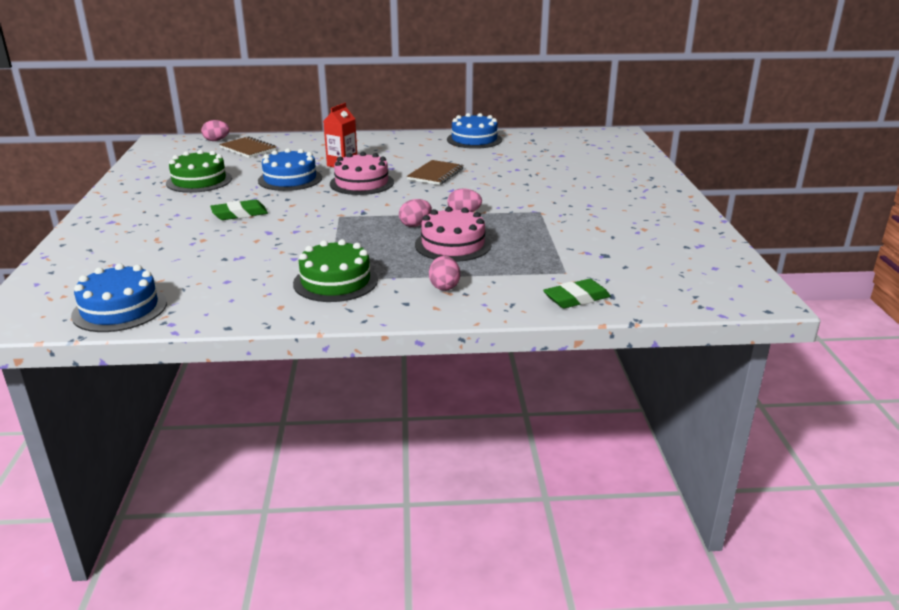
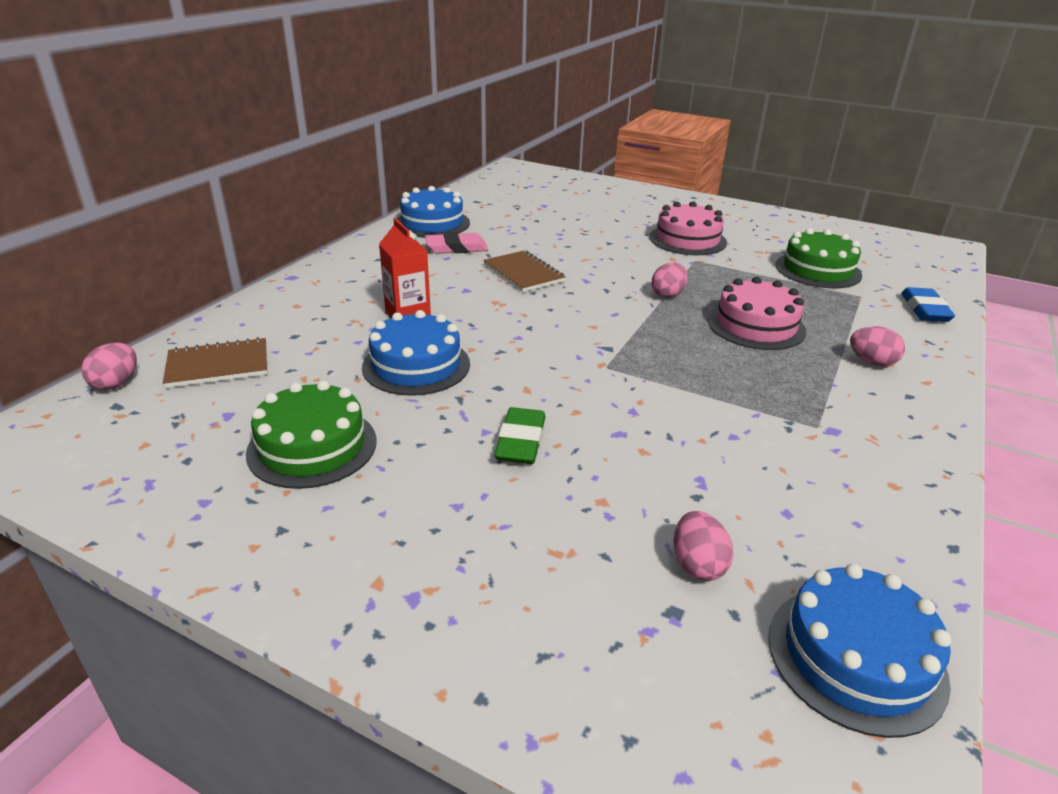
camera: 60 degrees left, 5 degrees up
green cake [293,239,378,302] -> green cake moved to [775,228,862,288]
pink cake [330,152,394,195] -> pink cake moved to [649,201,727,255]
pink egg [399,199,432,227] -> pink egg moved to [674,511,734,581]
green eraser [543,279,611,308] -> blue eraser [901,287,955,322]
none -> pink eraser [425,233,488,254]

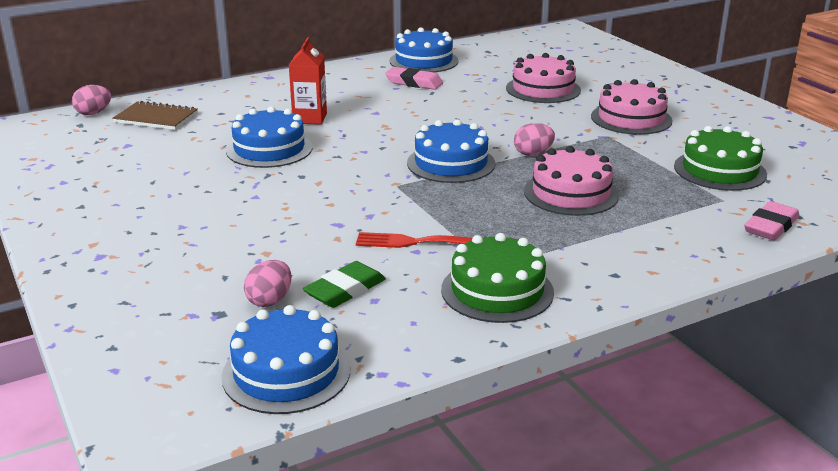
camera: 35 degrees right, 5 degrees down
green cake [246,381,377,489] -> green cake moved to [441,233,554,323]
brown notebook [483,250,565,292] -> none
green eraser [494,407,545,464] -> green eraser moved to [303,261,386,308]
pink egg [850,326,905,366] -> none
blue eraser [901,287,955,322] -> pink eraser [744,201,799,240]
none -> red fork [356,232,472,248]
none -> blue cake [407,119,495,183]
none -> pink cake [506,53,581,103]

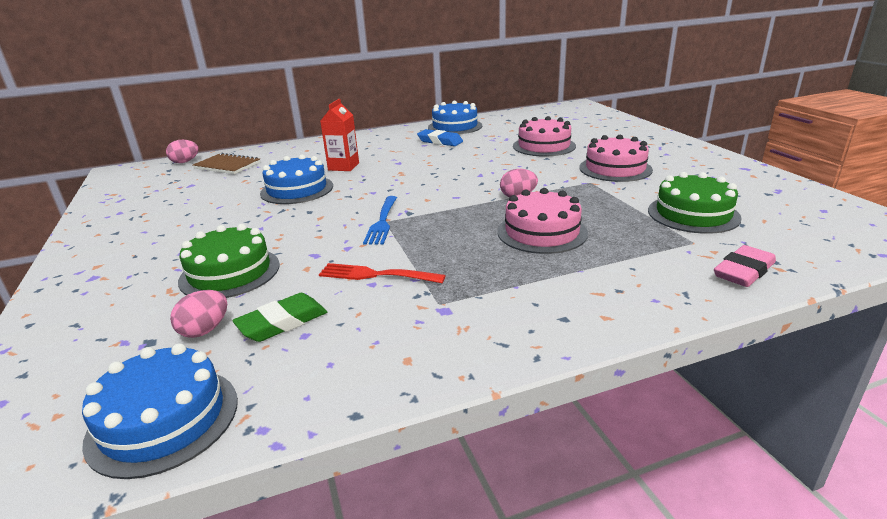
camera: 10 degrees right, 0 degrees up
pink eraser [385,67,443,90] -> blue eraser [417,129,463,146]
blue cake [407,119,495,183] -> none
green cake [441,233,554,323] -> green cake moved to [178,224,280,298]
none -> blue fork [363,196,397,245]

